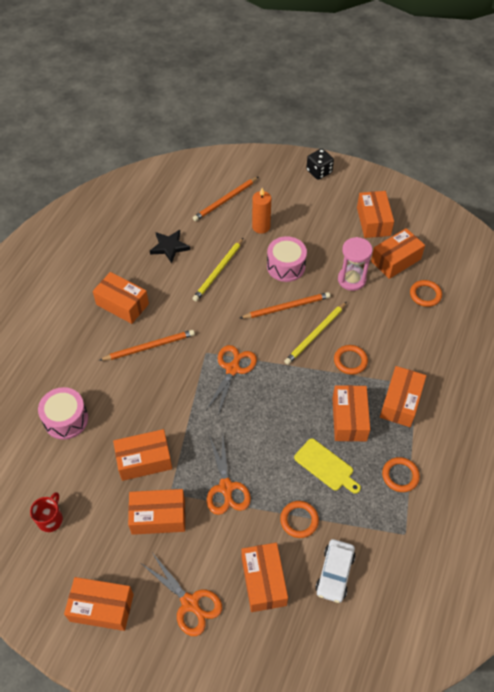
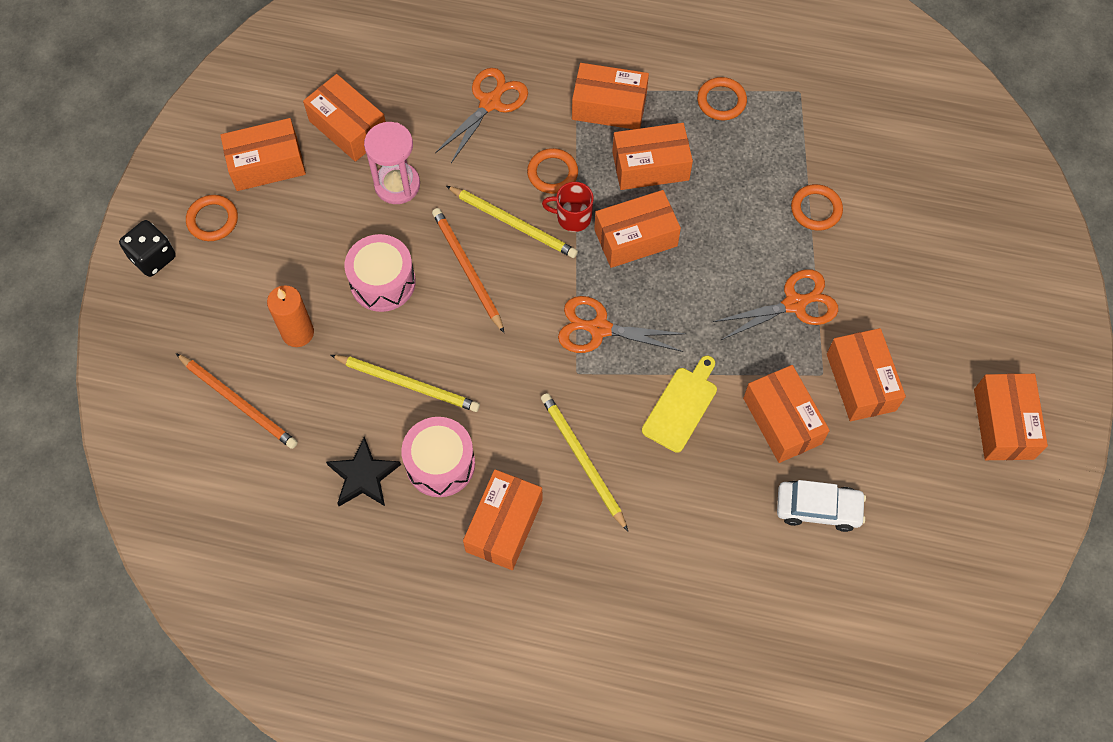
camera: 100 degrees left, 10 degrees up
red mug [30,492,63,532] -> red mug moved to [542,182,594,232]
pink drum [38,387,88,440] -> pink drum moved to [401,417,475,497]
orange pencil [99,330,195,361] -> yellow pencil [541,393,628,531]
orange scissors [142,554,222,636] -> orange scissors moved to [435,68,528,163]
orange box [241,543,288,612] -> orange box moved to [594,190,681,268]
yellow cutting board [294,438,361,494] -> yellow cutting board moved to [642,356,717,453]
white car [316,539,355,603] -> white car moved to [777,480,866,532]
orange ring [410,280,442,307] -> orange ring moved to [186,195,238,241]

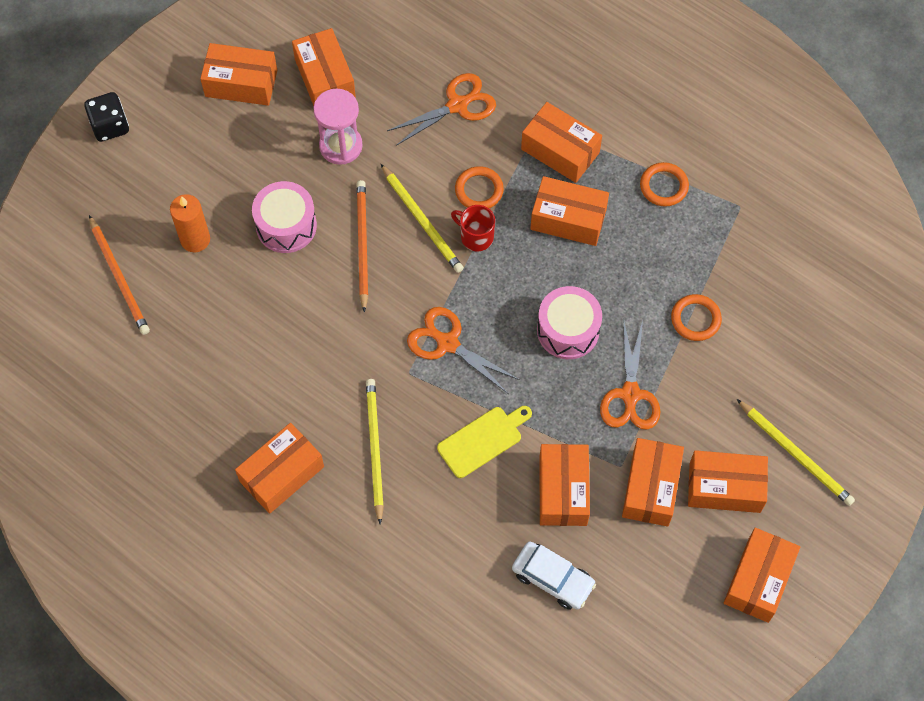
camera: 25 degrees right, 0 degrees up
orange ring [186,195,238,241] -> none
black star [326,437,401,506] -> none
yellow pencil [331,355,480,412] -> yellow pencil moved to [737,399,855,506]
pink drum [401,417,475,497] -> pink drum moved to [537,286,602,359]
orange box [594,190,681,268] -> orange box moved to [688,450,768,513]
orange scissors [713,269,838,340] -> orange scissors turned 90 degrees clockwise [600,321,660,430]

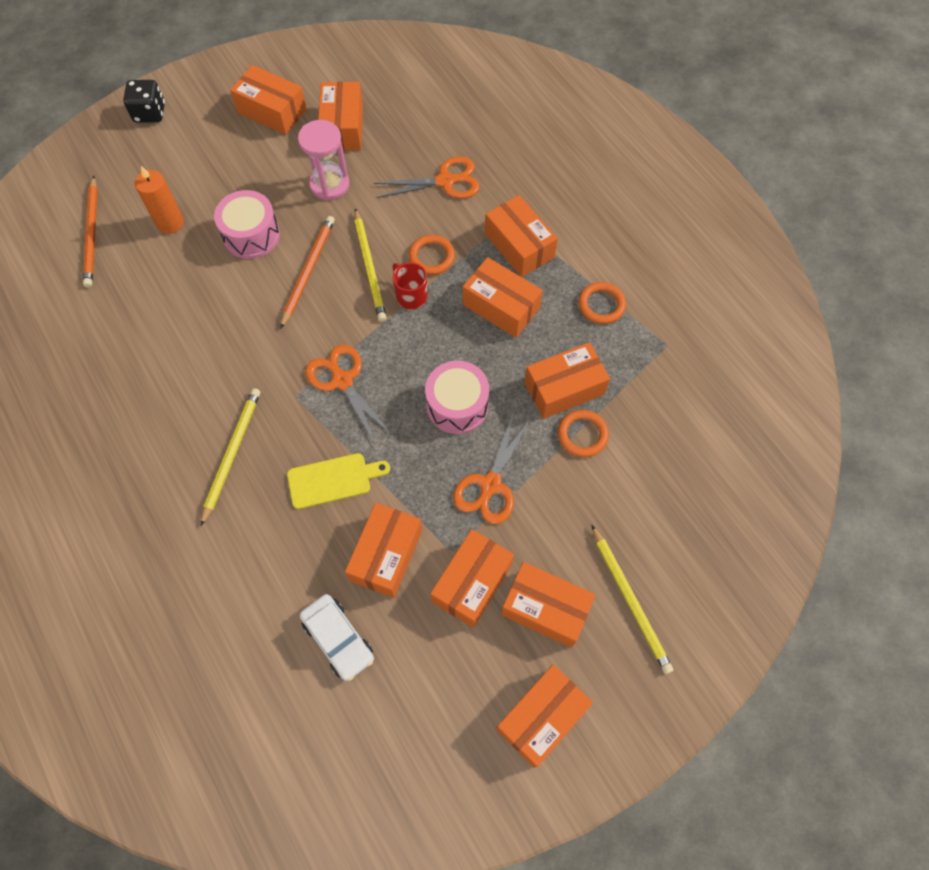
camera: 20 degrees right, 0 degrees up
orange box [235,423,324,514] -> orange box moved to [524,342,610,419]

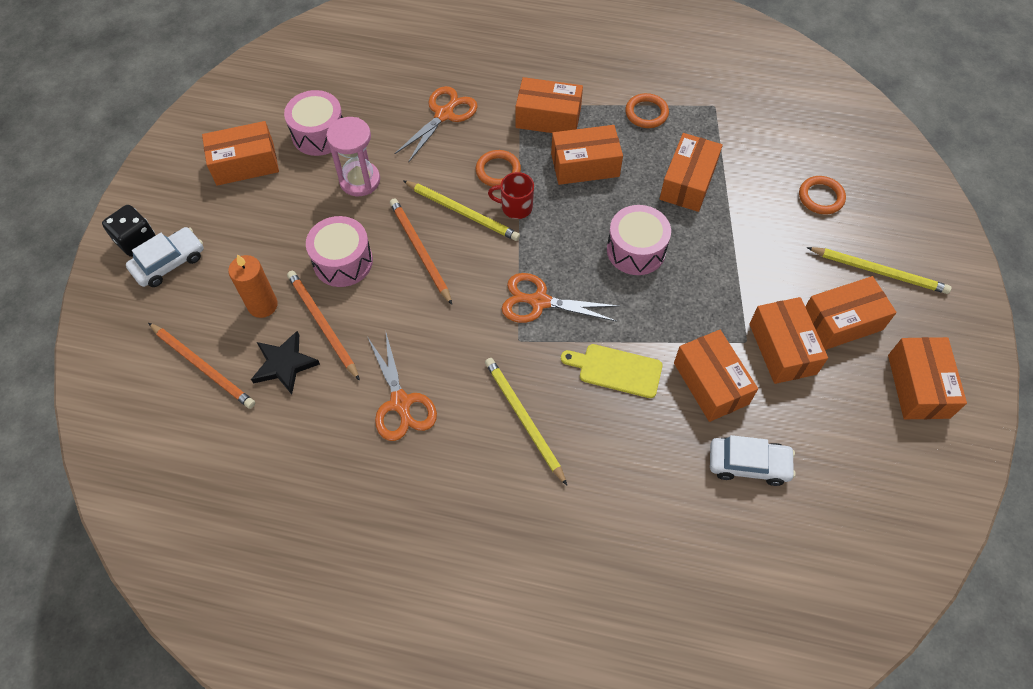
camera: 45 degrees left, 5 degrees down
yellow cutting board [287,453,390,509] -> yellow cutting board turned 105 degrees counterclockwise [561,344,662,398]
orange box [318,82,363,151] -> pink drum [284,90,343,156]
orange scissors [453,412,531,524] -> orange scissors moved to [368,329,437,441]
orange ring [558,410,609,457] -> orange ring moved to [799,176,846,214]
none -> white car [126,227,204,287]
none -> black star [251,331,320,395]
none -> orange pencil [287,271,360,381]

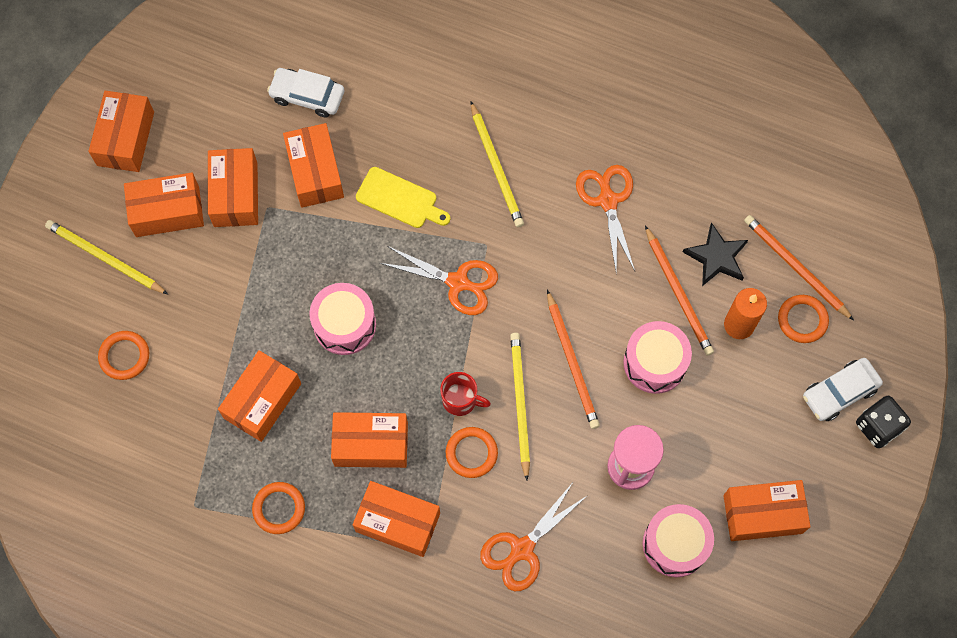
camera: 170 degrees left, 10 degrees up
yellow pencil [403,180,520,241] -> yellow pencil turned 45 degrees clockwise [510,333,530,481]
none -> orange ring [778,295,829,343]

